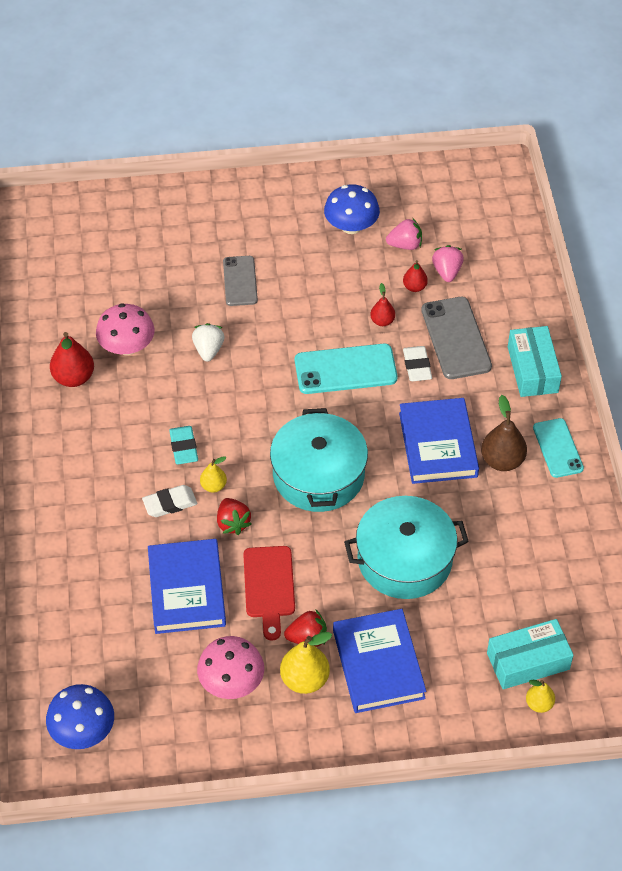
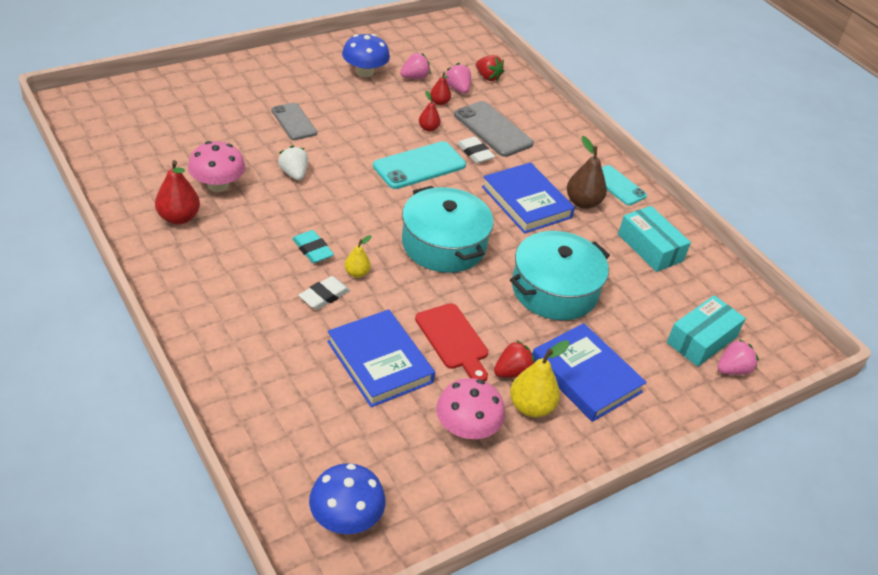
camera: 30 degrees left, 10 degrees down
red strawberry [217,498,252,535] -> red strawberry moved to [476,55,504,81]
turquoise box [508,326,562,397] -> turquoise box moved to [618,206,691,272]
yellow pear [526,680,555,713] -> pink strawberry [717,339,759,375]

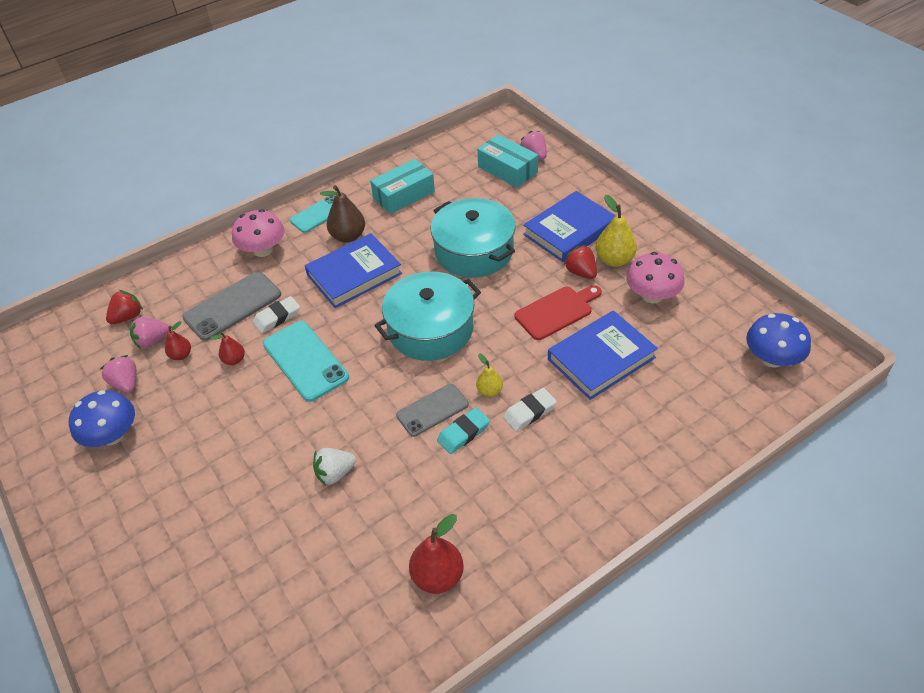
camera: 85 degrees left, 5 degrees up
pink mushroom [188,141,246,192] -> pink mushroom moved to [232,209,284,257]
grey phone [272,103,317,140] -> grey phone moved to [396,384,469,437]
white eraser [299,276,350,310] -> white eraser turned 75 degrees counterclockwise [503,388,557,431]

